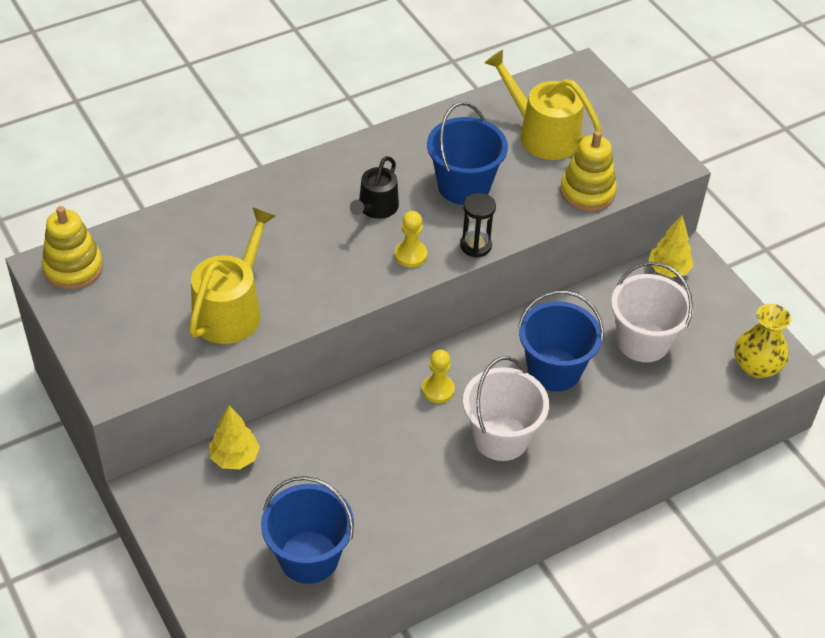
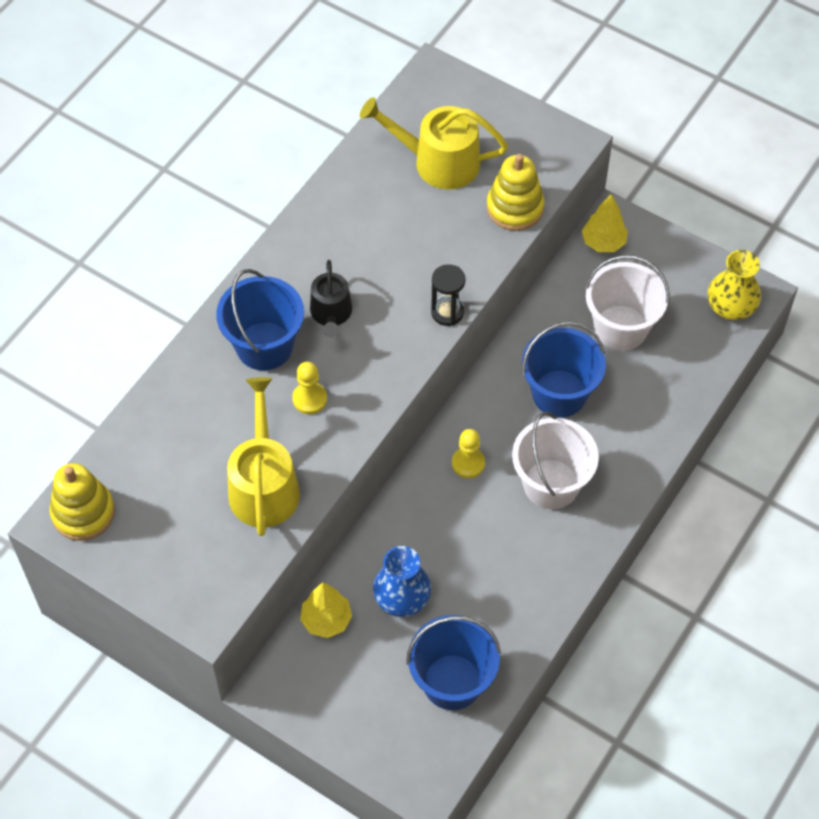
camera: 25 degrees left, 10 degrees up
yellow pawn [395,211,427,267] -> yellow pawn moved to [292,362,327,414]
blue bucket [427,102,508,205] -> blue bucket moved to [216,269,304,371]
none -> blue vase [373,546,431,617]

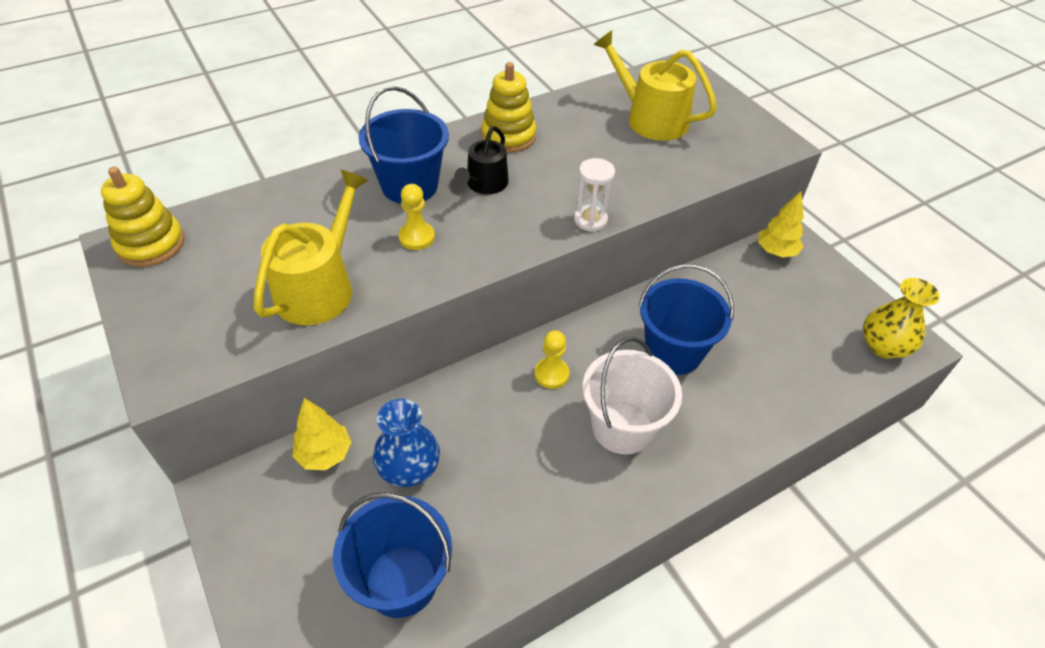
camera: 25 degrees right, 10 degrees down
black hourglass [431,264,465,326] -> white hourglass [574,158,615,232]
yellow stacking toy [487,154,545,231] -> yellow stacking toy moved to [481,62,537,153]
white bucket [585,255,670,351] -> none

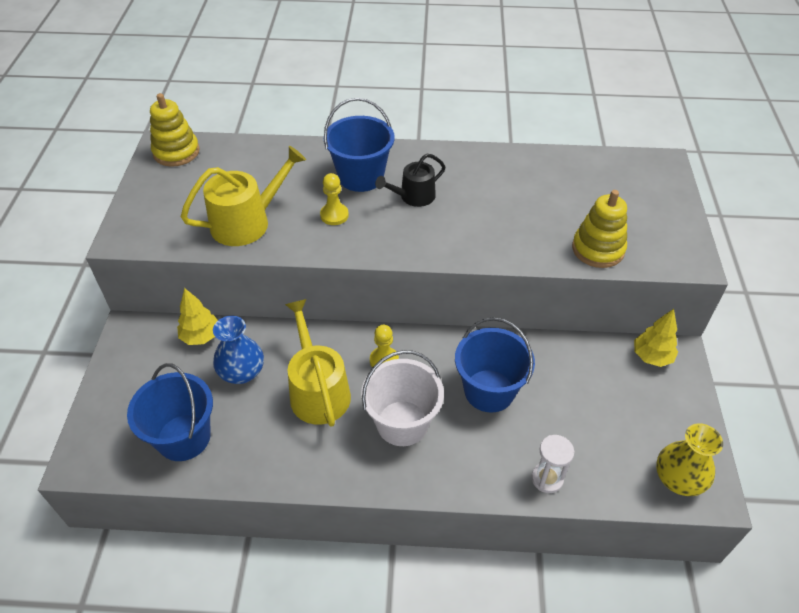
camera: 35 degrees right, 0 degrees up
yellow stacking toy [481,62,537,153] -> yellow stacking toy moved to [572,190,627,268]
white hourglass [574,158,615,232] -> white hourglass moved to [531,435,574,493]
yellow watering can [593,30,717,141] -> yellow watering can moved to [285,299,351,427]

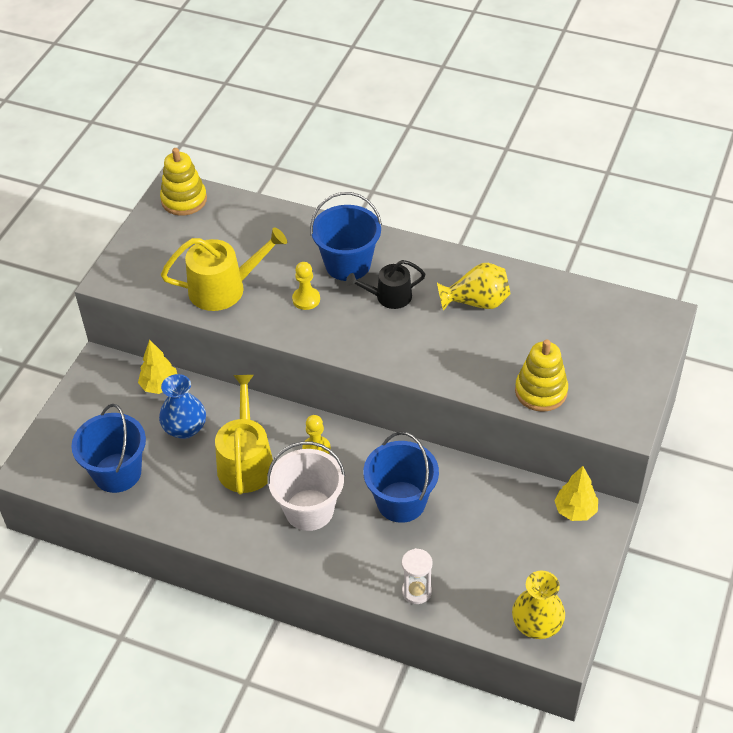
camera: 20 degrees right, 0 degrees up
none -> yellow vase [437,263,511,311]

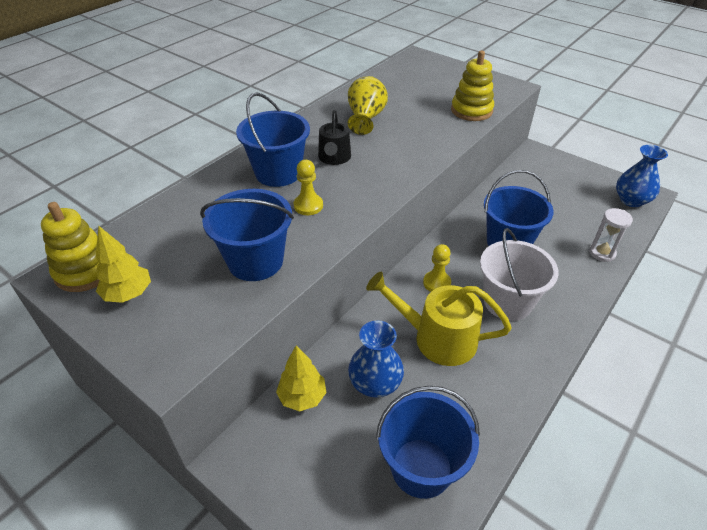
camera: 75 degrees left, 5 degrees down
yellow watering can [161,227,287,311] -> blue bucket [200,189,294,281]
yellow vase [512,571,565,639] -> blue vase [616,145,668,207]
yellow tree [554,466,598,521] -> yellow tree moved to [96,226,151,303]

